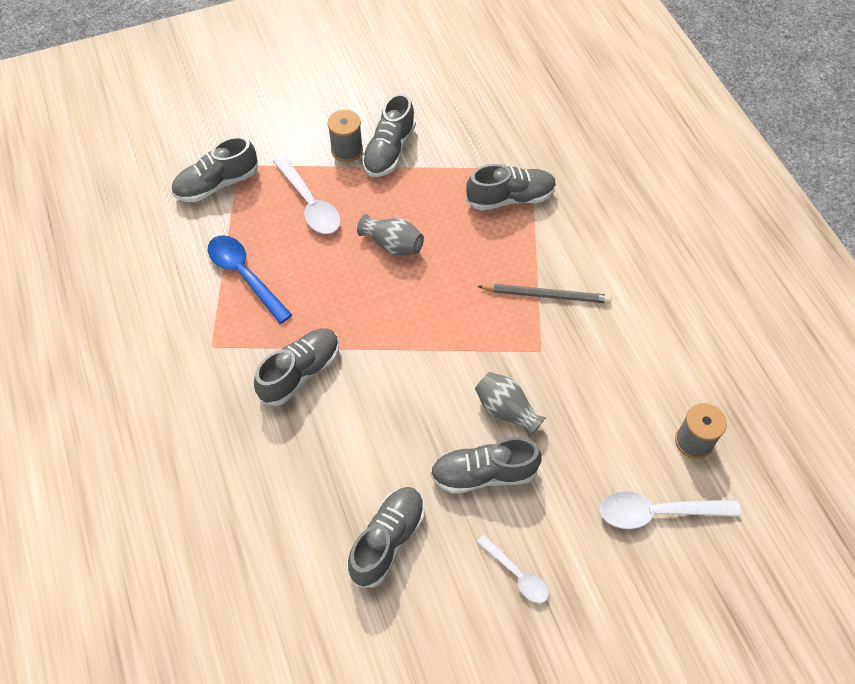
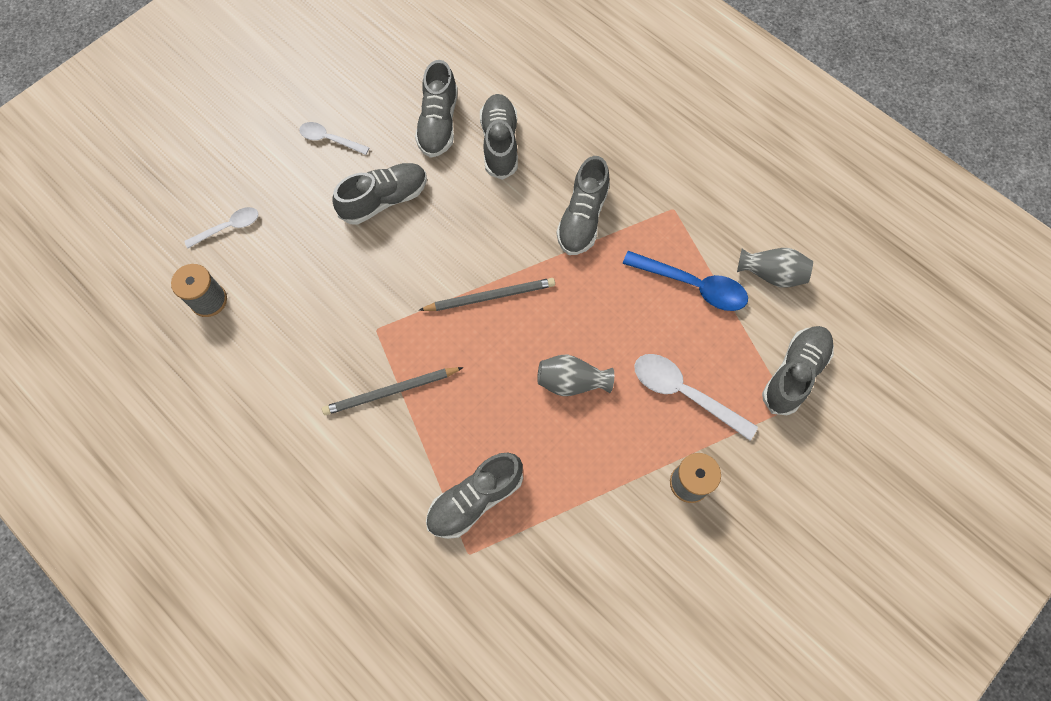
camera: 155 degrees right, 10 degrees up
grey shoe [362,93,416,177] -> grey shoe moved to [480,94,518,180]
grey vase [475,372,546,437] -> grey vase moved to [737,248,813,288]
white spoon [600,491,741,529] -> white spoon [184,207,258,248], size x0.62
none -> grey pencil [419,278,555,311]

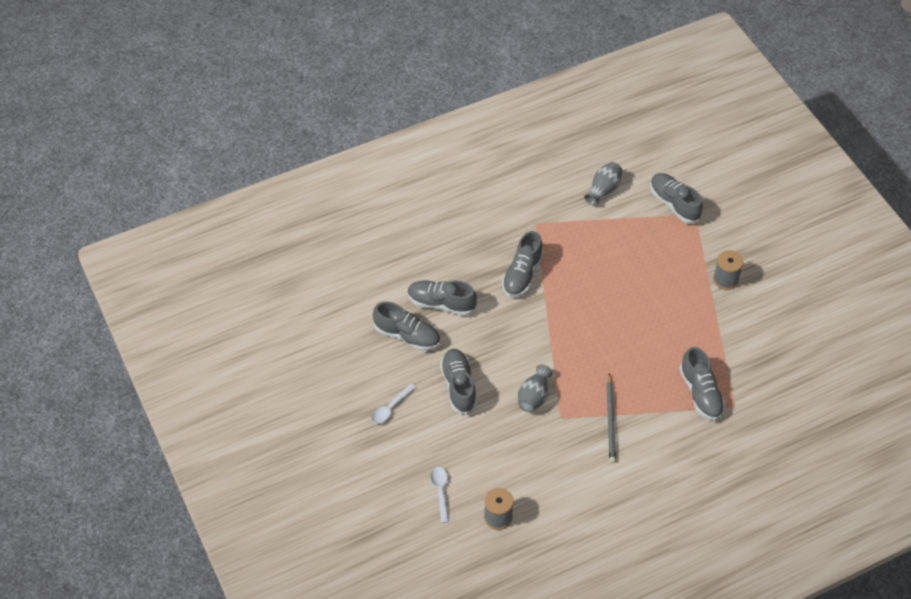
camera: 70 degrees left, 15 degrees down
grey pencil [419,278,555,311] -> none
grey vase [537,355,614,396] -> grey vase moved to [518,365,553,412]
grey shoe [557,156,610,255] -> grey shoe turned 75 degrees clockwise [502,231,543,298]
blue spoon [623,251,748,311] -> none
white spoon [634,354,758,440] -> none

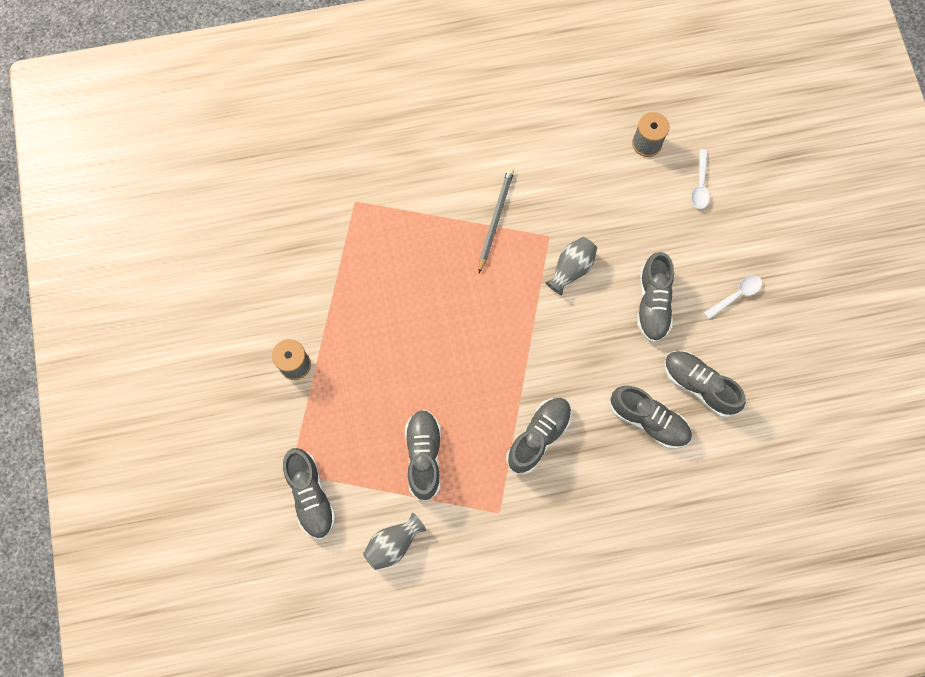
camera: 165 degrees left, 20 degrees up
grey shoe [679,347,725,420] -> grey shoe moved to [405,409,441,502]

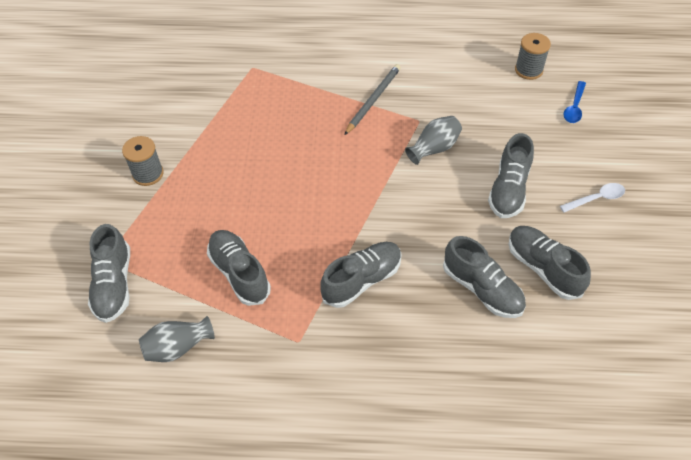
camera: 15 degrees right, 20 degrees down
grey shoe [405,409,441,502] -> grey shoe turned 45 degrees counterclockwise [207,230,271,306]
white spoon [691,149,710,209] -> blue spoon [563,81,586,123]

